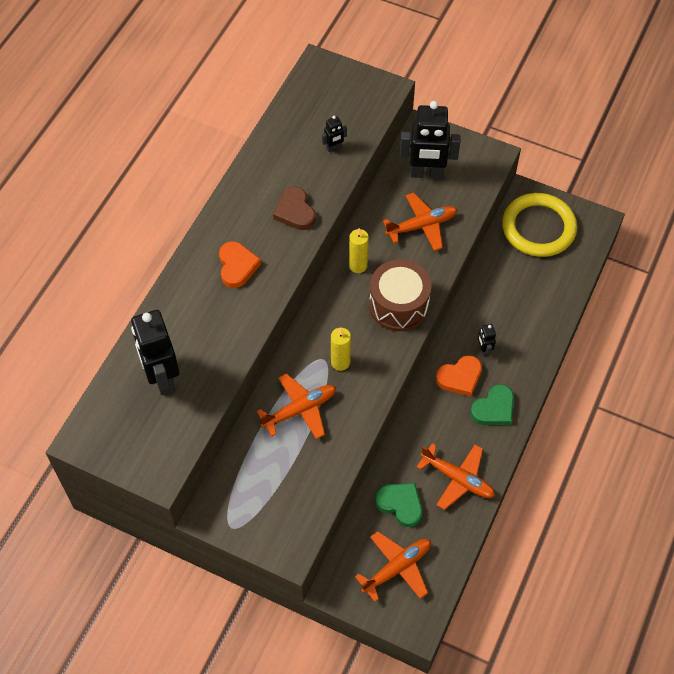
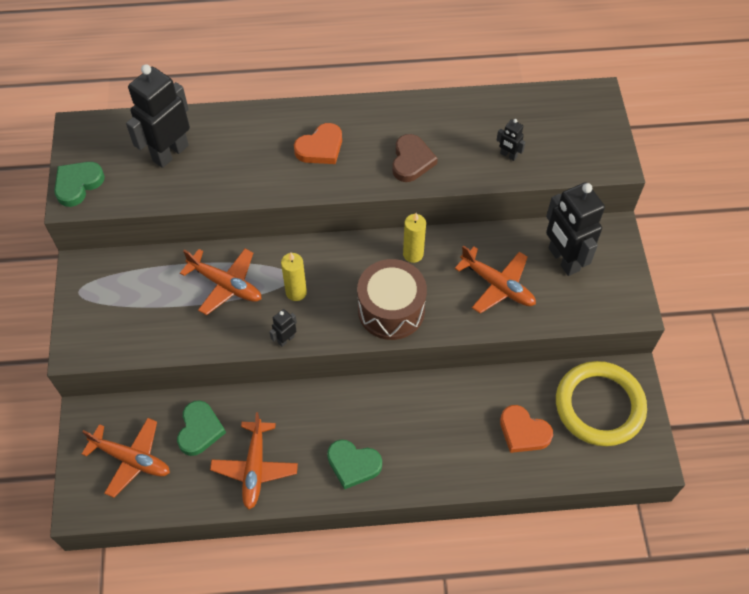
camera: 60 degrees right, 0 degrees up
brown heart [273,187,316,230] -> brown heart turned 150 degrees clockwise [392,134,438,182]
orange heart [436,355,482,396] -> orange heart moved to [500,405,553,453]
black robot [478,324,496,357] -> black robot moved to [269,309,297,347]
none -> green heart [54,162,105,207]

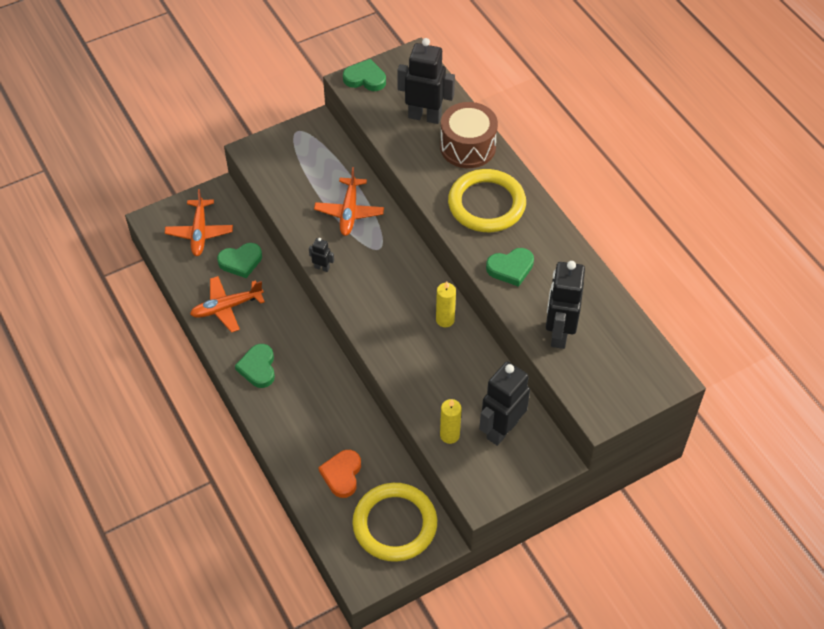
camera: 65 degrees right, 5 degrees down
yellow candle [281,252,307,301] -> yellow candle moved to [440,399,462,444]
orange heart [294,123,342,164] -> yellow ring [448,169,526,232]
brown drum [357,259,427,340] -> brown drum moved to [440,102,498,168]
brown heart [392,134,438,182] -> green heart [486,248,534,287]
orange plane [455,245,536,314] -> none
black robot [497,119,526,161] -> black robot [546,261,585,349], size x2.27

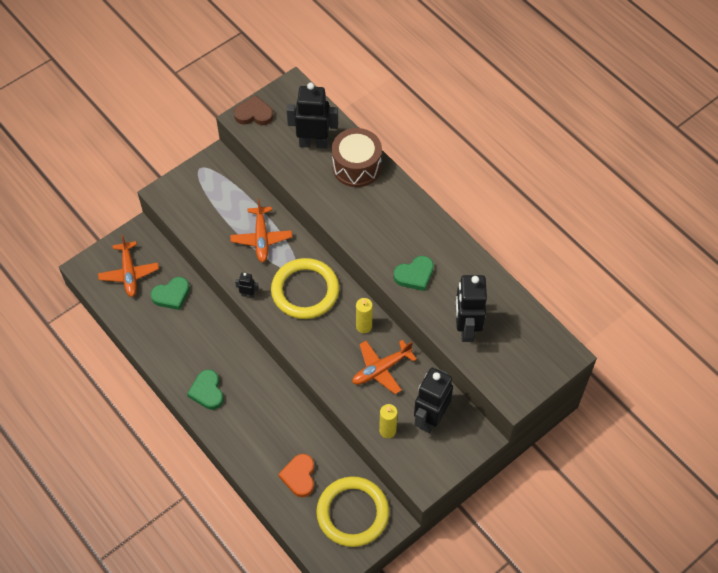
camera: 10 degrees left, 5 degrees up
orange plane [190,276,265,333] -> orange plane moved to [352,340,417,394]
green heart [343,59,386,91] -> brown heart [234,95,273,125]
yellow ring [448,169,526,232] -> yellow ring moved to [271,258,339,319]

